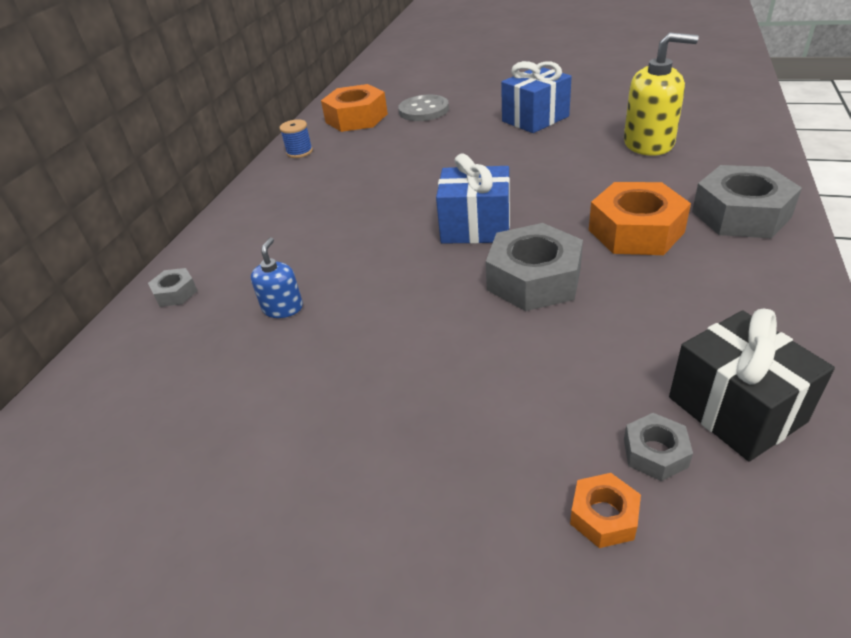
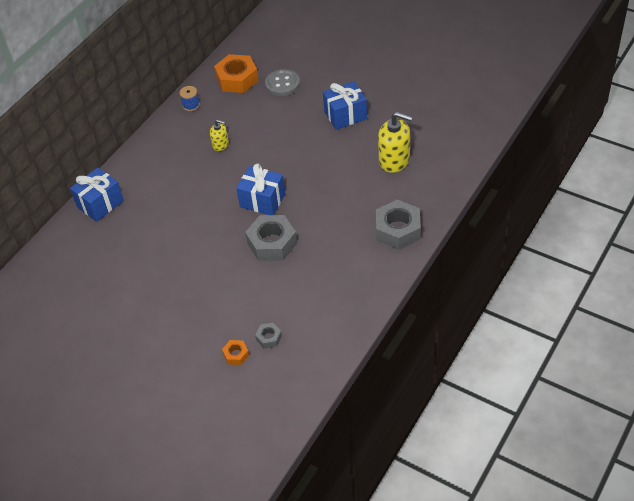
camera: 15 degrees right, 10 degrees up
grey nut [148,268,198,307] -> blue gift [70,167,124,222]
blue soap dispenser [251,237,303,318] -> none
orange nut [589,182,691,255] -> none
black gift [669,309,835,462] -> none
none -> yellow soap dispenser [210,119,229,151]

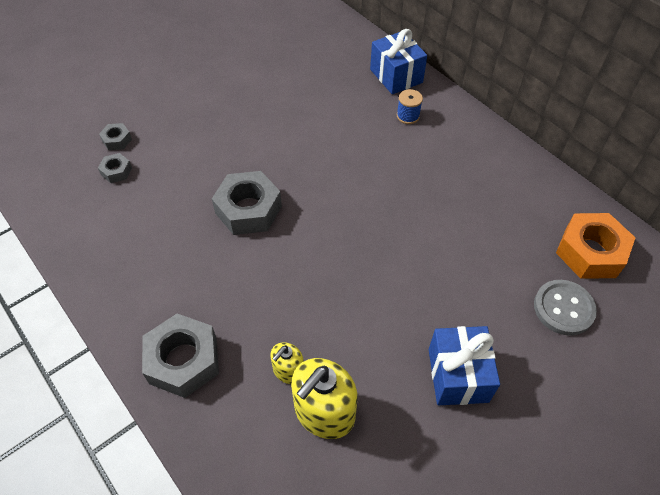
camera: 105 degrees right, 5 degrees up
blue spool [180,86,200,111] -> blue spool moved to [397,89,423,124]
yellow soap dispenser [210,119,229,151] -> yellow soap dispenser moved to [270,342,304,384]
orange nut [222,340,249,365] -> grey nut [99,123,132,150]
blue gift [236,164,286,215] -> none

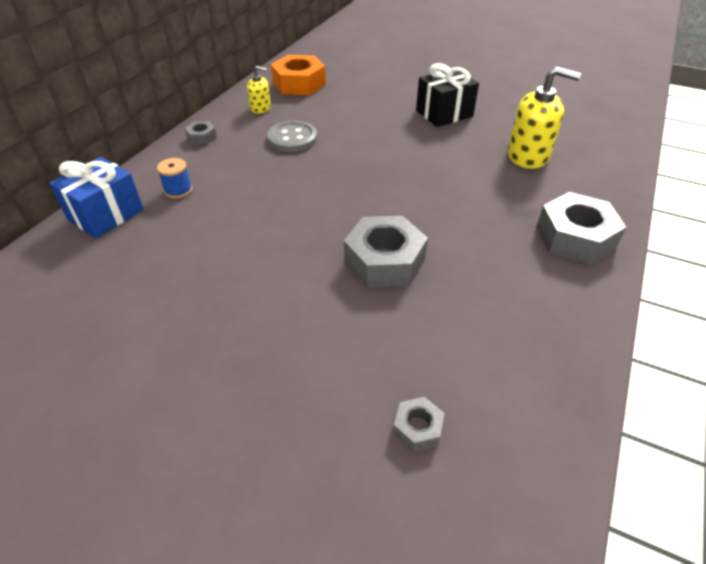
camera: 115 degrees left, 10 degrees down
grey nut [99,123,132,150] -> grey nut moved to [185,121,217,145]
yellow soap dispenser [270,342,304,384] -> yellow soap dispenser moved to [247,66,271,114]
blue gift [429,326,500,405] -> black gift [416,63,479,127]
grey button [534,280,597,336] -> grey button moved to [267,121,317,152]

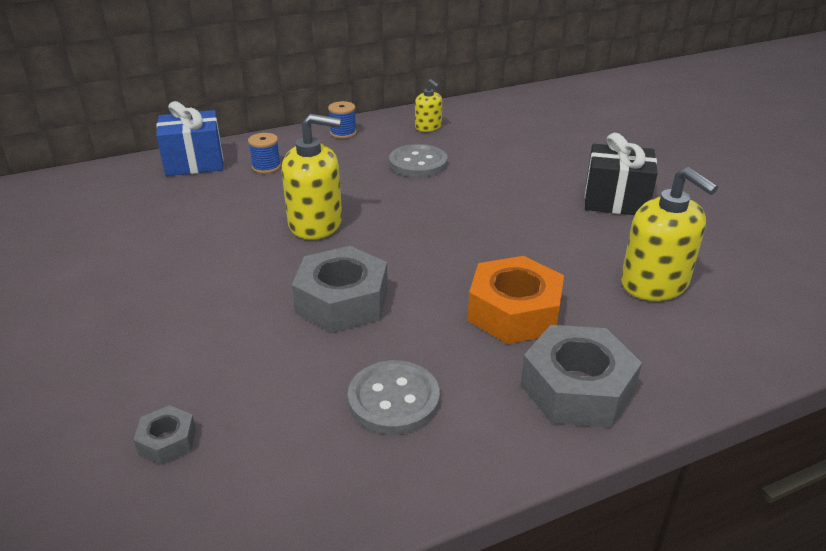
camera: 40 degrees right, 10 degrees down
grey nut [185,121,217,145] -> blue spool [328,101,357,139]
orange nut [271,55,326,95] -> orange nut moved to [468,256,564,344]
none -> yellow soap dispenser [282,114,342,240]
none -> grey button [348,360,440,435]

